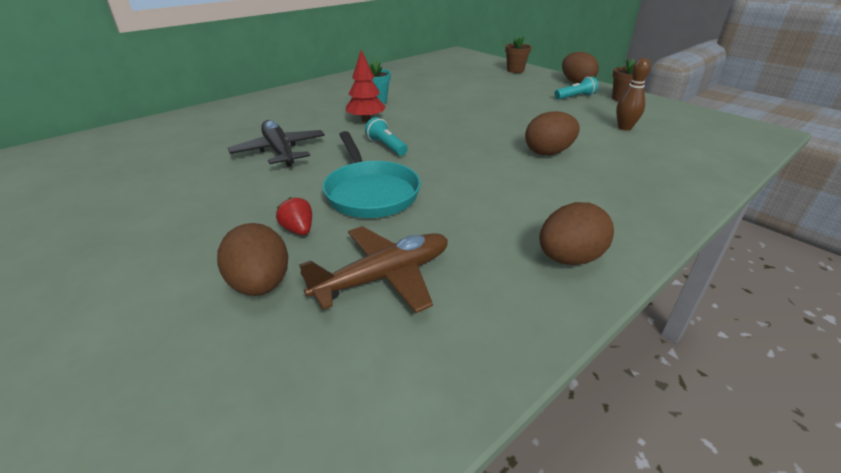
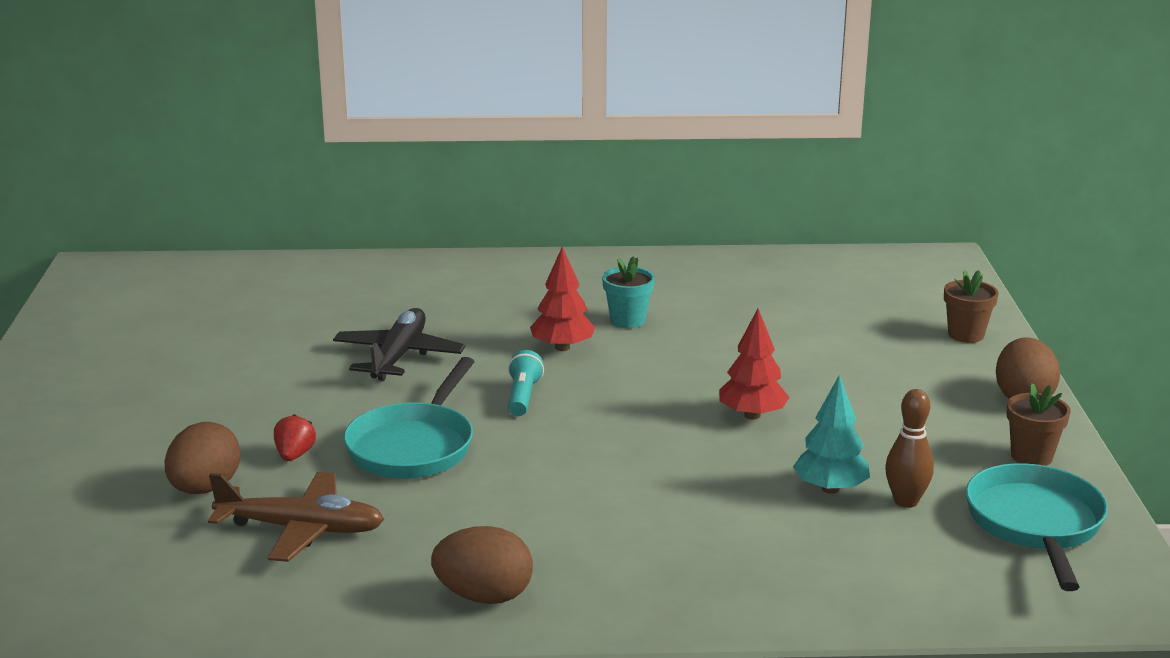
camera: 40 degrees right, 10 degrees down
brown egg [525,111,580,155] -> none
turquoise flashlight [554,76,598,100] -> none
none -> red tree [719,309,790,420]
none -> turquoise tree [793,375,870,494]
none -> turquoise pan [966,463,1108,591]

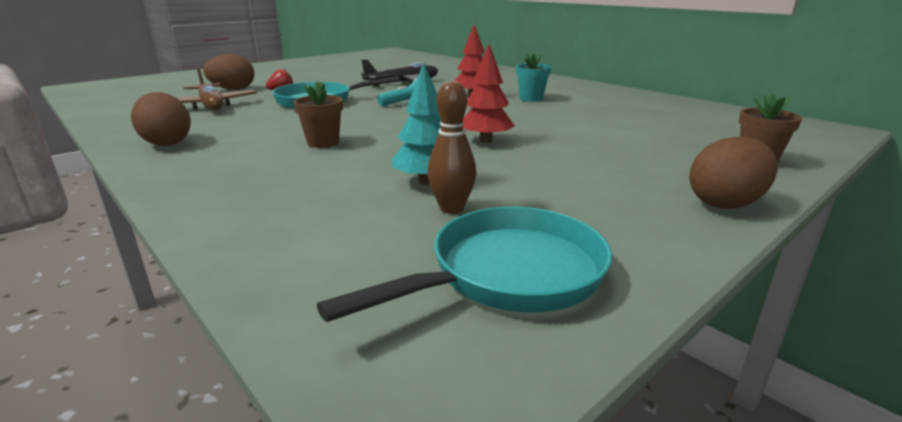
camera: 50 degrees right, 0 degrees up
brown flower pot [1007,383,1071,466] -> brown flower pot moved to [293,81,343,148]

